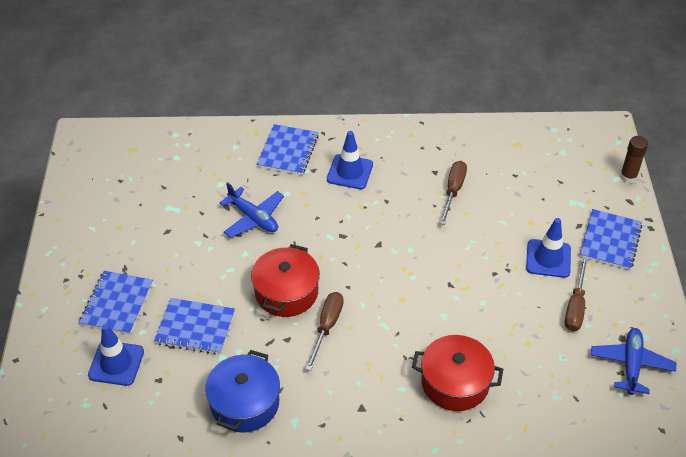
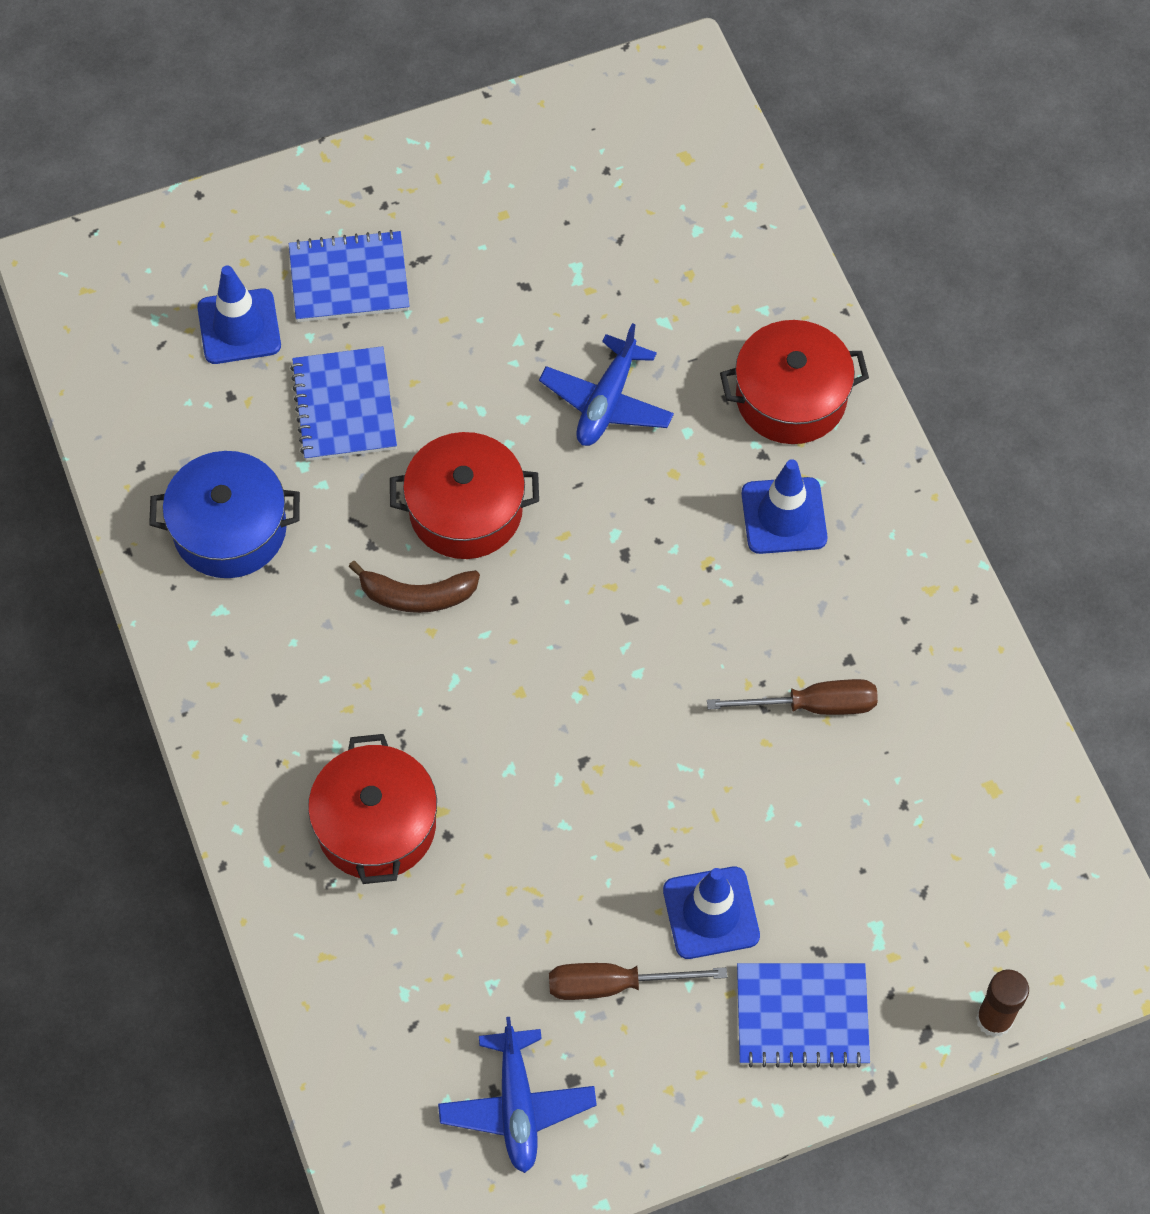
camera: 70 degrees right, 15 degrees up
blue notebook [257,124,319,175] -> red pot [720,320,869,444]
brown screwdriver [306,292,344,371] -> brown banana [348,561,480,613]
blue plane [591,328,676,395] -> blue plane turned 90 degrees clockwise [438,1017,597,1173]

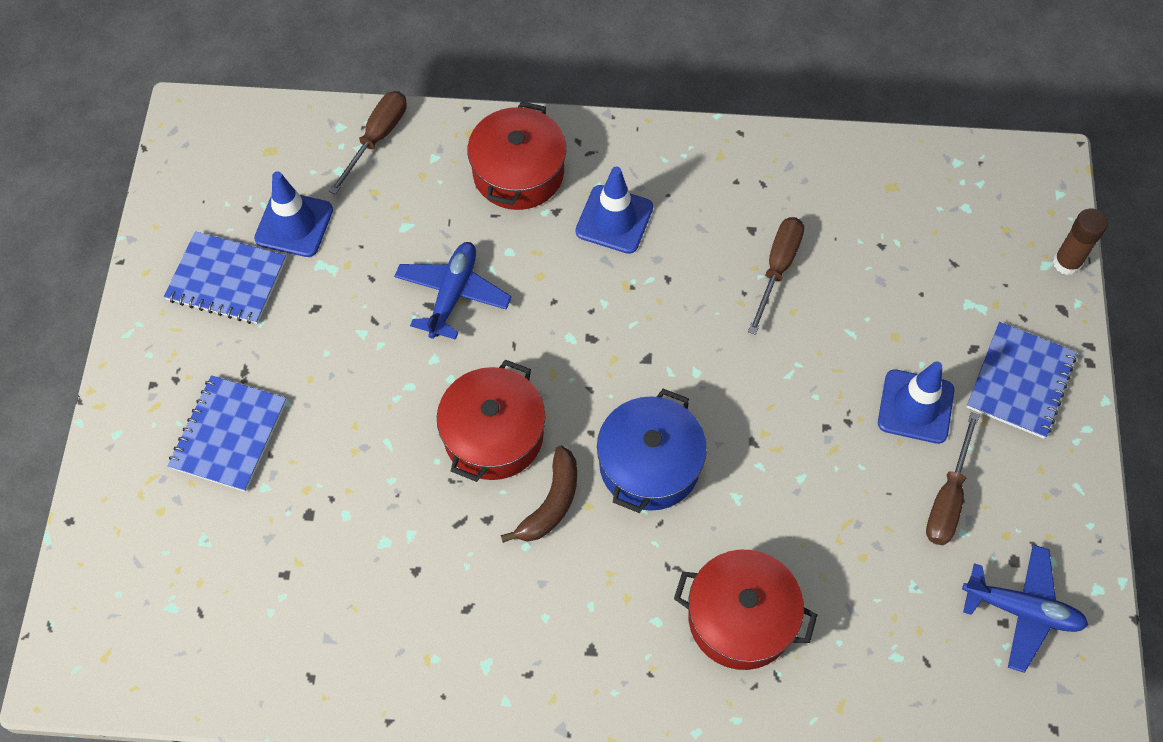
camera: 65 degrees left, 0 degrees up
blue pot [149,451,300,578] -> blue pot moved to [597,389,707,513]
blue traffic cone [197,265,281,364] -> blue traffic cone moved to [254,171,333,257]
blue notebook [290,346,397,461] -> blue notebook moved to [164,231,286,324]
blue plane [539,323,674,446] -> blue plane turned 120 degrees counterclockwise [394,242,511,340]
none -> brown screwdriver [329,91,407,195]

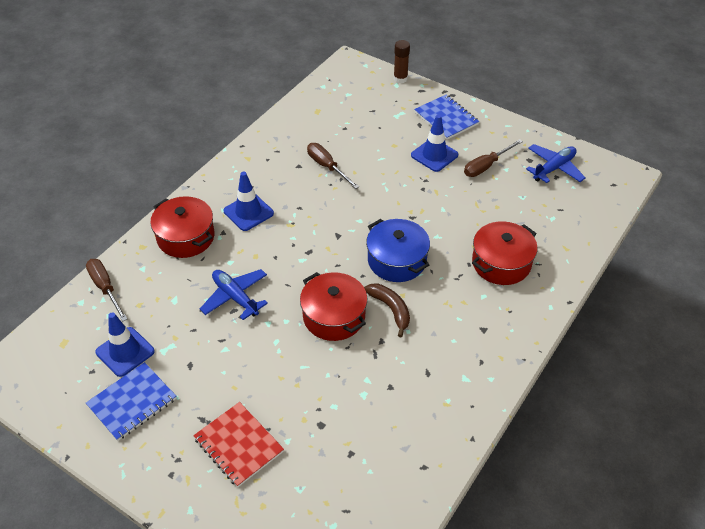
camera: 60 degrees left, 15 degrees down
blue notebook [168,375,287,492] -> red notebook [193,402,284,487]
brown screwdriver [926,412,980,545] -> brown screwdriver turned 90 degrees clockwise [464,139,523,177]

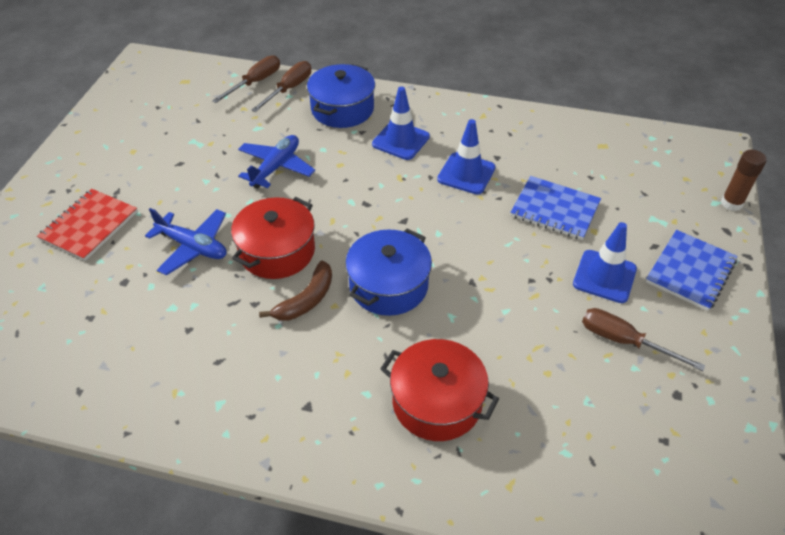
camera: 70 degrees right, 0 degrees up
blue notebook [86,362,176,441] -> blue notebook moved to [510,176,601,240]
blue traffic cone [95,312,155,377] -> blue traffic cone moved to [437,119,496,194]
red pot [150,196,214,258] -> blue pot [307,64,375,128]
brown screwdriver [307,143,359,189] -> brown screwdriver moved to [251,61,311,112]
blue plane [526,144,586,183] -> blue plane moved to [145,208,227,275]

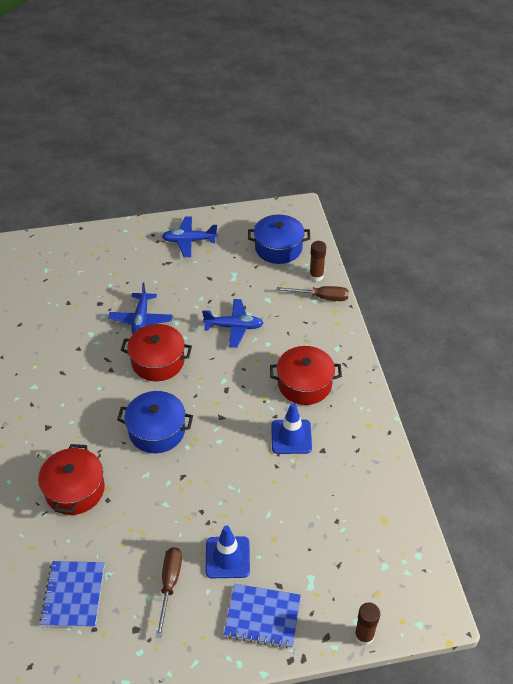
camera: 65 degrees right, 0 degrees up
red notebook [37,189,138,261] -> none
brown screwdriver [212,55,280,103] -> brown glue stick [309,241,326,281]
brown banana [259,260,332,321] -> none
blue pot [307,64,375,128] -> blue pot moved to [248,214,310,264]
blue traffic cone [372,86,430,160] -> red pot [270,346,342,405]
blue notebook [510,176,601,240] -> blue notebook moved to [40,561,104,628]
none -> blue plane [162,216,218,257]

